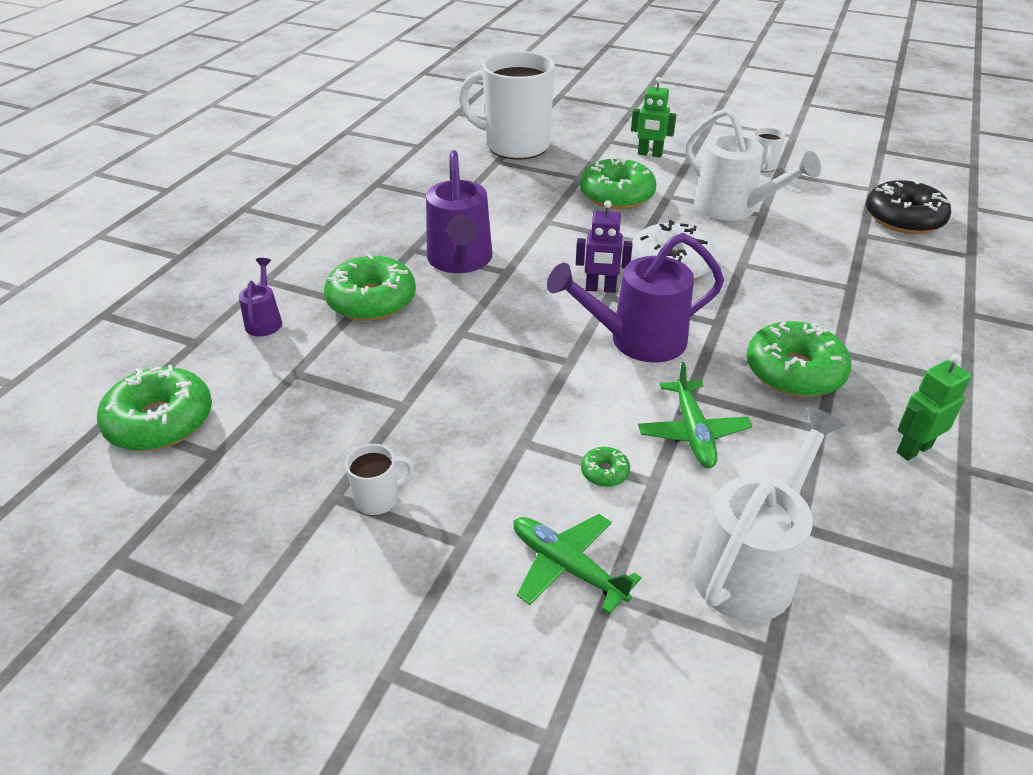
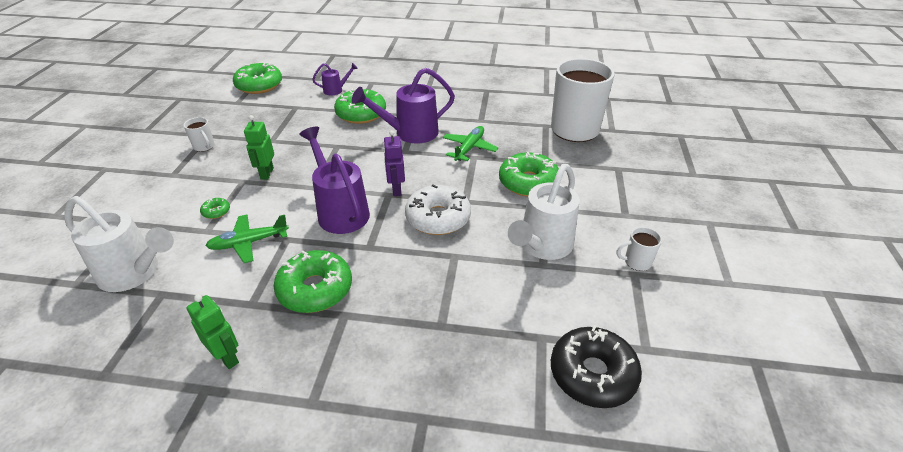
camera: 75 degrees right, 0 degrees up
green plane [513,514,641,614] -> green plane moved to [443,126,498,161]
green robot [631,77,677,158] -> green robot moved to [244,115,274,180]

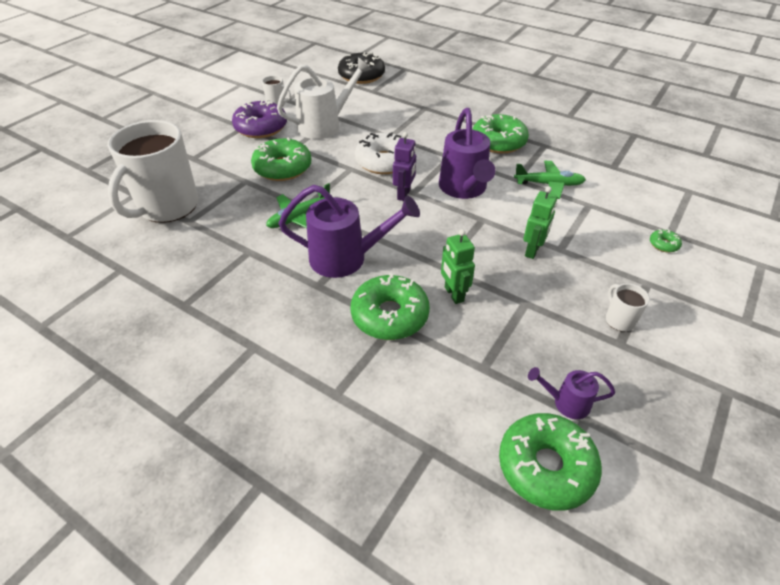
camera: 155 degrees left, 5 degrees up
white watering can [64,196,174,292] -> none
green robot [187,294,239,369] -> green robot moved to [441,229,475,304]
green donut [200,198,230,219] -> green donut moved to [650,229,682,252]
purple watering can [312,63,358,96] -> purple watering can moved to [528,367,615,419]
none -> purple donut [232,99,287,138]

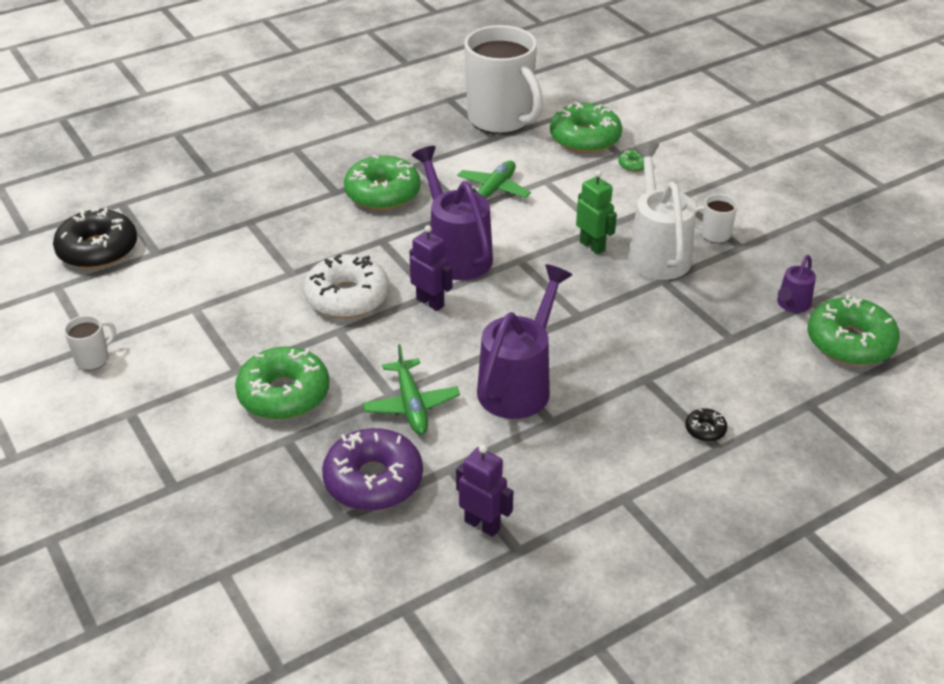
camera: 65 degrees left, 5 degrees down
white mug [108,120,198,223] -> white mug moved to [464,25,543,134]
purple donut [232,99,287,138] -> purple donut moved to [322,428,423,511]
white watering can [277,57,371,139] -> white watering can moved to [627,142,696,280]
green donut [350,273,430,340] -> green donut moved to [550,102,622,153]
purple watering can [439,108,495,199] -> purple watering can turned 135 degrees counterclockwise [412,146,493,280]
green robot [441,229,475,304] -> none
none -> purple robot [456,445,513,537]
none -> black donut [685,408,727,442]

